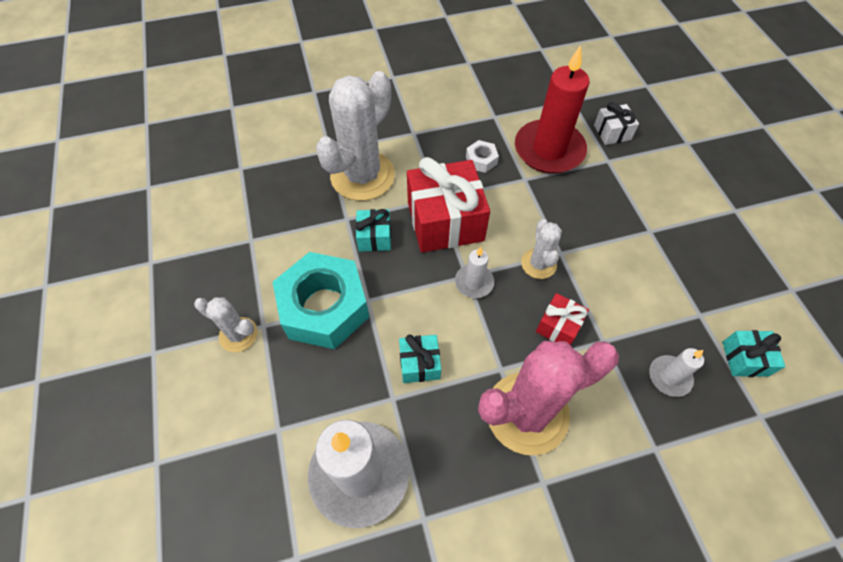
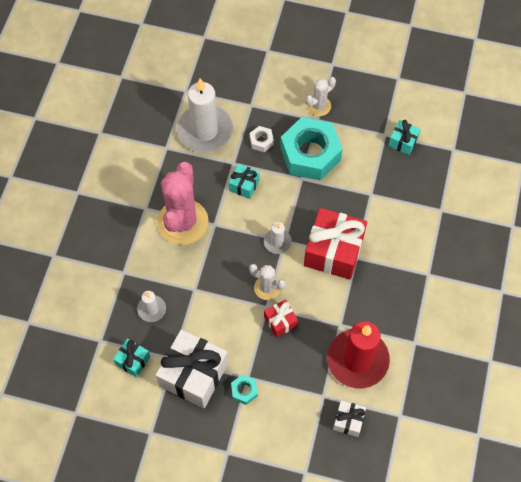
camera: 120 degrees right, 5 degrees up
white cactus [316,71,395,201] -> none
turquoise gift [355,209,391,252] -> turquoise gift moved to [388,120,421,155]
white nut [466,140,499,173] -> white nut moved to [249,126,274,152]
red gift [536,293,589,345] -> red gift moved to [264,299,298,338]
none -> white gift [156,330,228,408]
none -> turquoise nut [231,374,258,405]

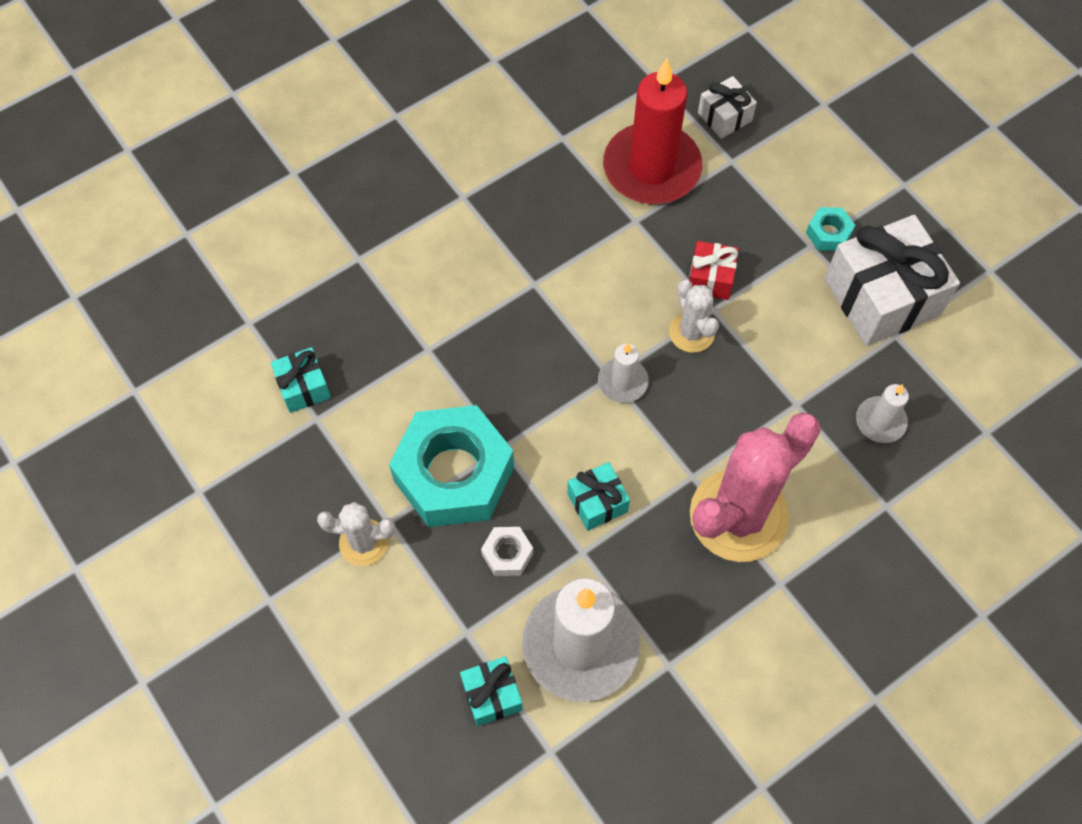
camera: 140 degrees left, 0 degrees up
turquoise gift [113,338,150,377] -> turquoise gift moved to [460,656,523,726]
red gift [304,208,367,280] -> none

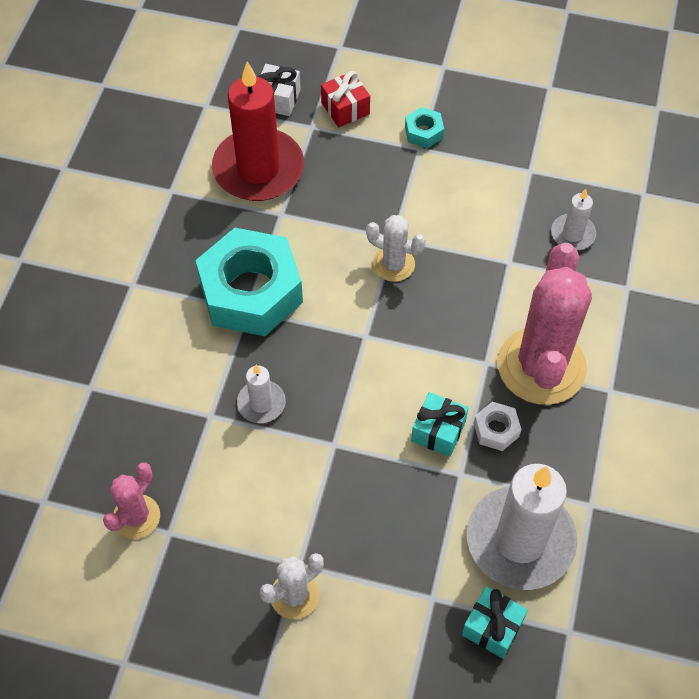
camera: 40 degrees left, 5 degrees down
turquoise gift [270,347,331,413] -> pink cactus [103,462,160,539]
turquoise nut [389,405,514,527] -> turquoise nut moved to [196,228,303,336]
white nut [481,527,533,576] -> white nut moved to [474,402,521,451]
white candle [598,343,649,403] -> white candle moved to [237,365,286,423]
red gift [689,241,739,300] -> red gift moved to [321,71,370,127]
white gift [825,215,960,346] -> none

